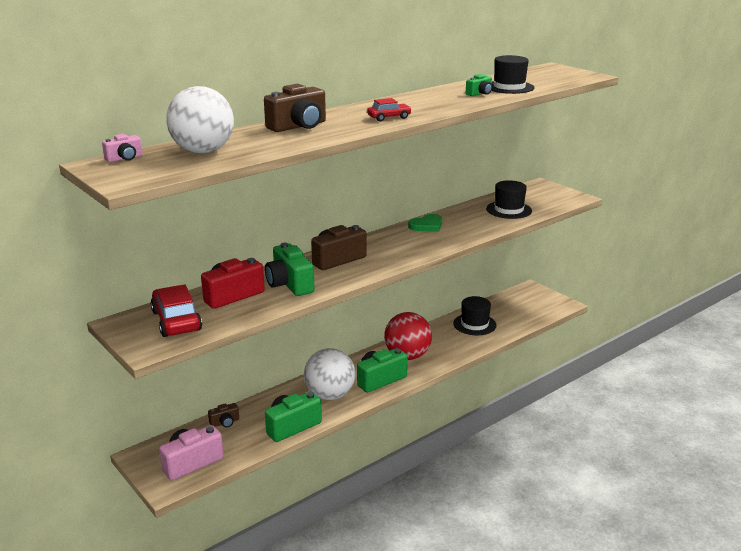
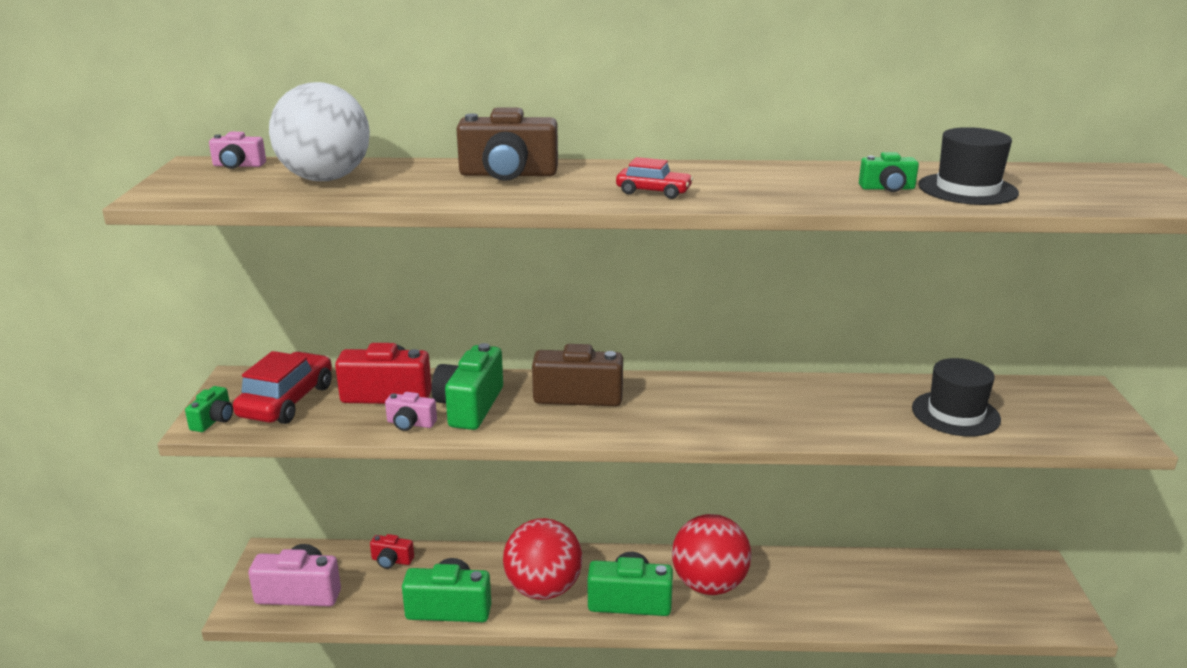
camera: 40 degrees right, 0 degrees up
brown camera [208,403,239,427] -> red camera [370,534,414,569]
white ball [304,348,356,400] -> red ball [503,518,582,600]
green heart [408,214,442,232] -> none
black hat [453,296,497,335] -> none
none -> green camera [185,386,233,432]
none -> pink camera [385,392,437,431]

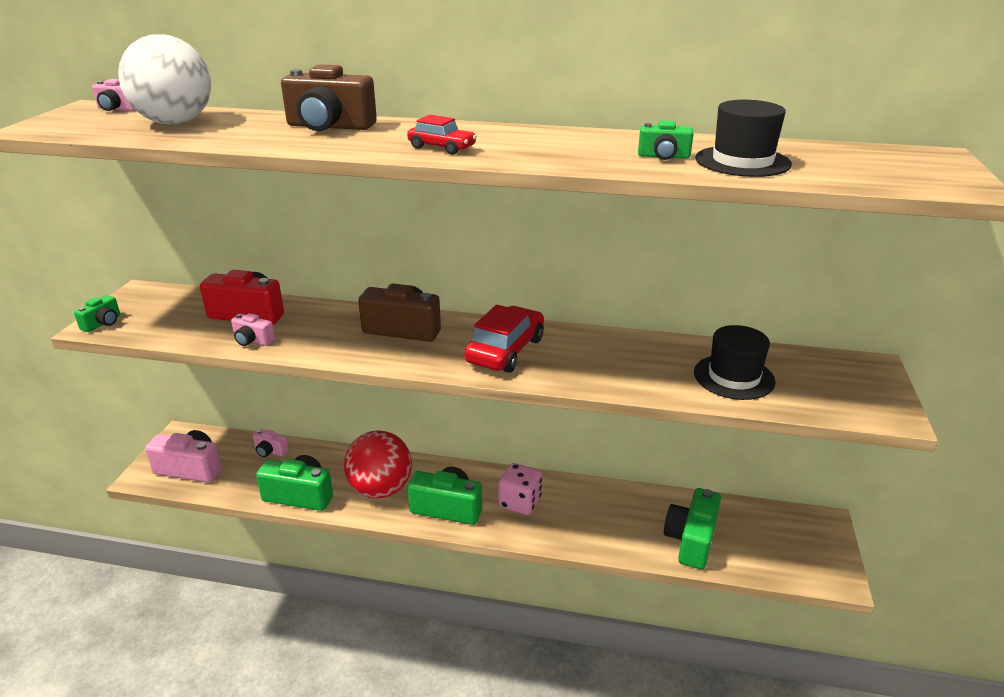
camera: 10 degrees right, 5 degrees up
red car [233,351,332,424] -> red car moved to [464,305,544,373]
red camera [370,534,414,569] -> pink camera [253,429,289,457]
green camera [431,343,503,430] -> green camera moved to [664,488,721,569]
red ball [672,514,751,595] -> pink dice [498,463,542,515]

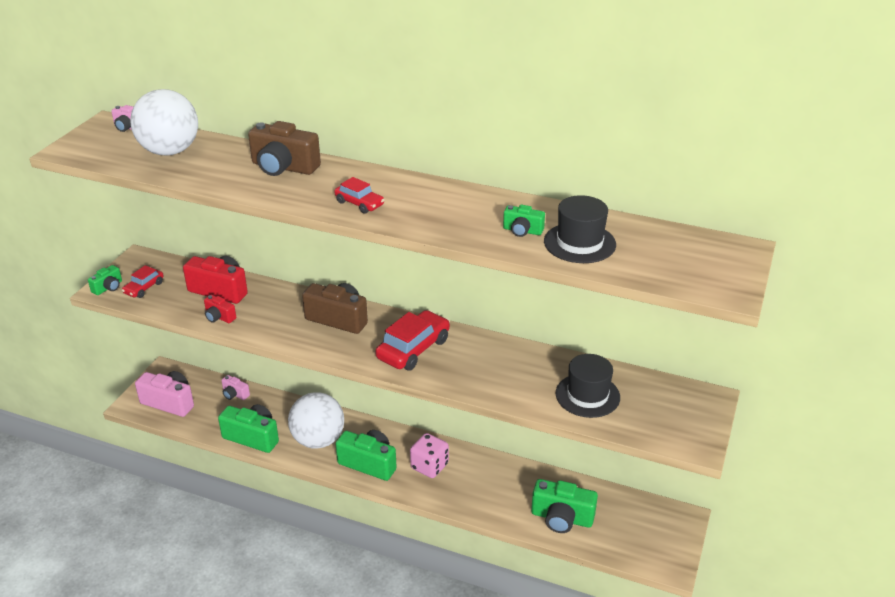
camera: 10 degrees right, 5 degrees up
pink camera [231,313,275,346] -> red camera [204,295,236,323]
red ball [344,430,412,498] -> white ball [288,392,344,449]
green camera [664,488,721,569] -> green camera turned 105 degrees counterclockwise [531,479,598,533]
none -> red car [122,265,164,298]

